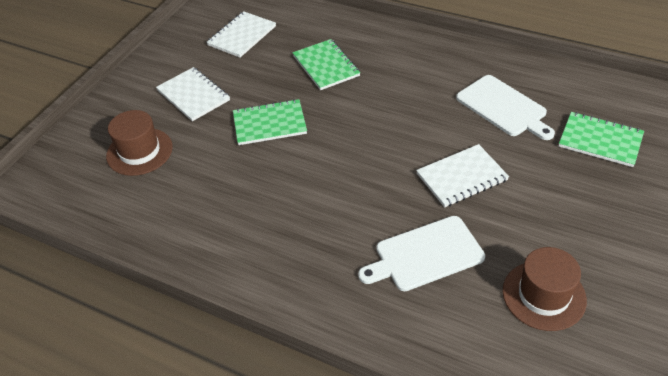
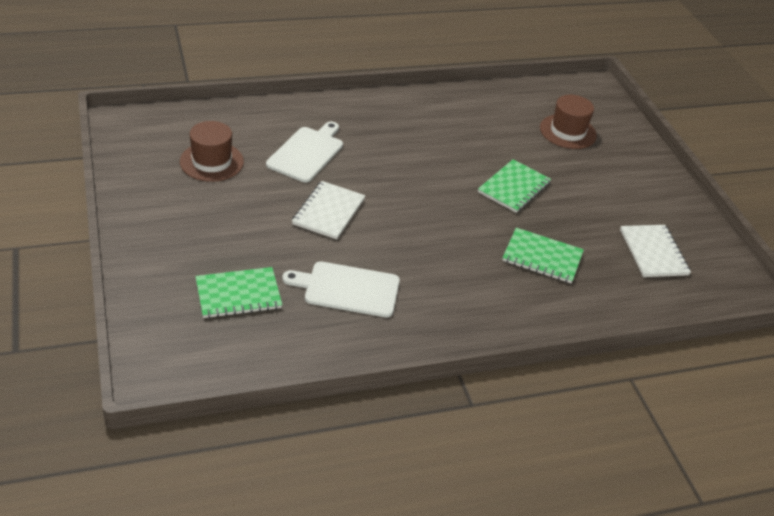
camera: 130 degrees right, 5 degrees down
white notebook [156,67,230,121] -> none

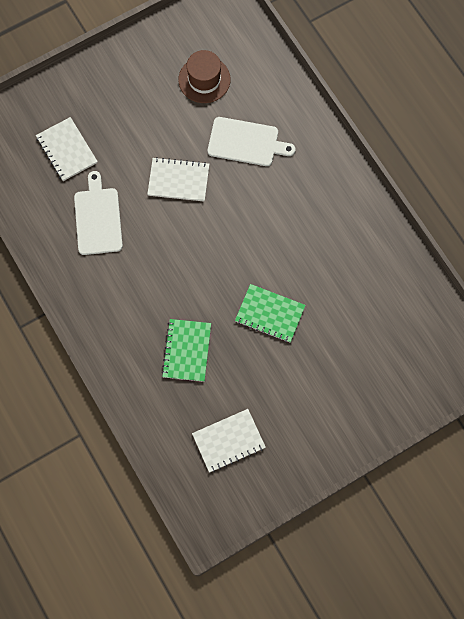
camera: 80 degrees right, 30 degrees up
green notebook [195,267,282,318] -> white notebook [36,117,98,181]
brown hat [540,95,597,149] -> none

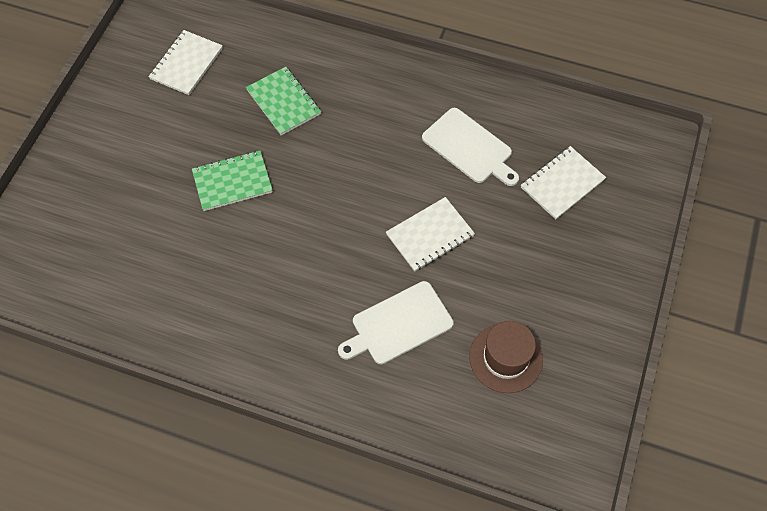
camera: 140 degrees right, 10 degrees down
white notebook [36,117,98,181] -> white notebook turned 60 degrees counterclockwise [521,146,606,219]

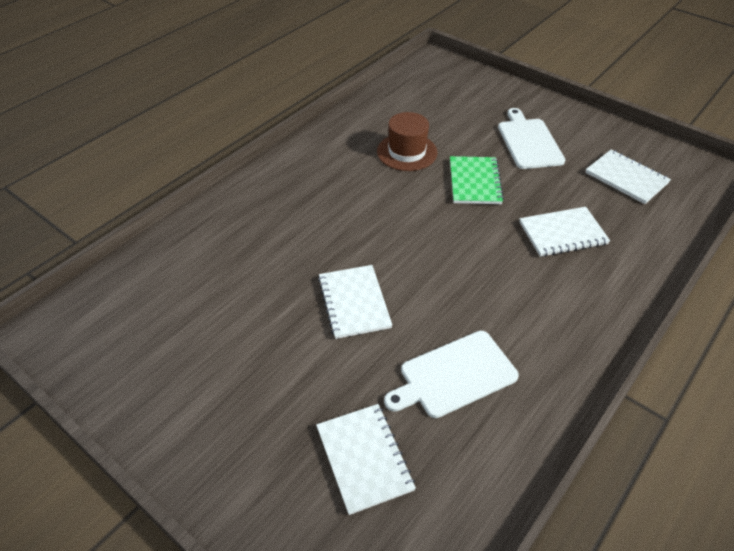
camera: 110 degrees right, 15 degrees down
green notebook [246,67,321,135] -> white notebook [520,207,610,257]
white cutting board [338,281,454,364] -> white cutting board moved to [498,108,565,169]
brown hat [469,321,543,393] -> brown hat moved to [377,112,437,171]

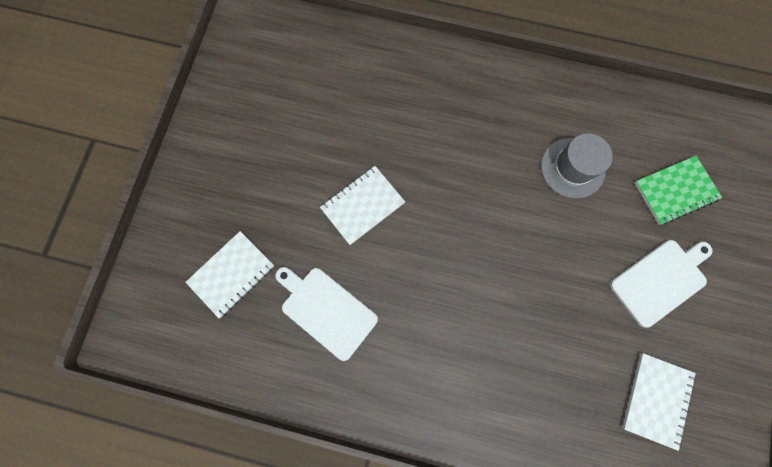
camera: 65 degrees right, 30 degrees up
brown hat [377,112,437,171] -> grey hat [541,133,613,199]
green notebook [450,156,504,204] -> green notebook moved to [635,156,722,225]
white notebook [520,207,610,257] -> none

